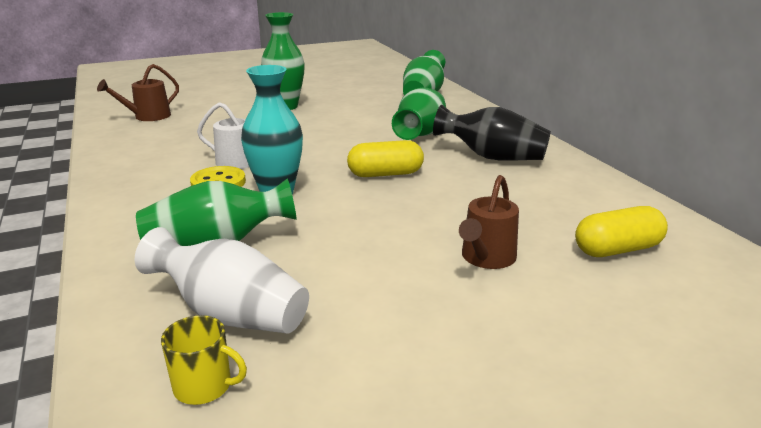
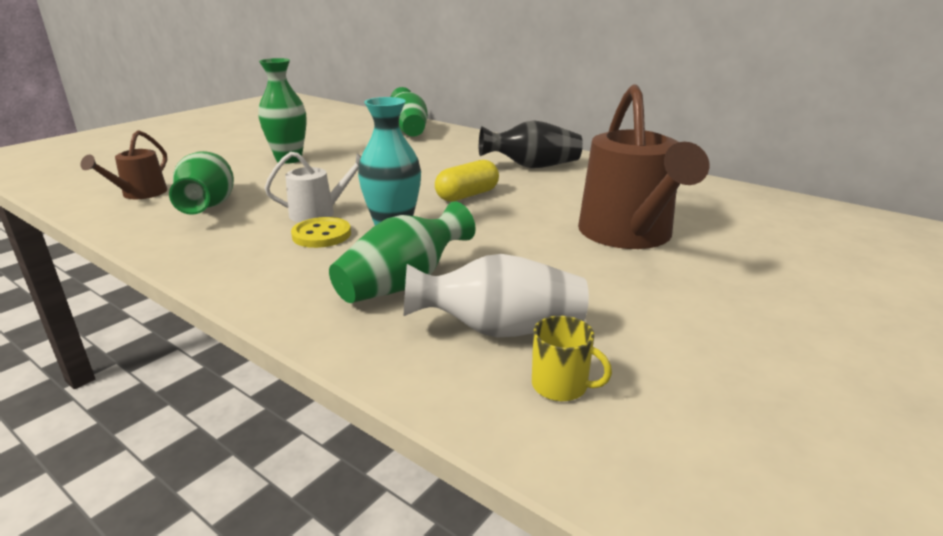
camera: 30 degrees left, 0 degrees up
yellow mug [161,315,247,405] -> yellow mug turned 45 degrees clockwise [532,316,612,401]
green vase [392,87,446,140] -> green vase moved to [169,151,234,215]
brown watering can [459,175,519,269] -> brown watering can [578,85,709,249], size x1.98
yellow capsule [575,206,668,257] -> none

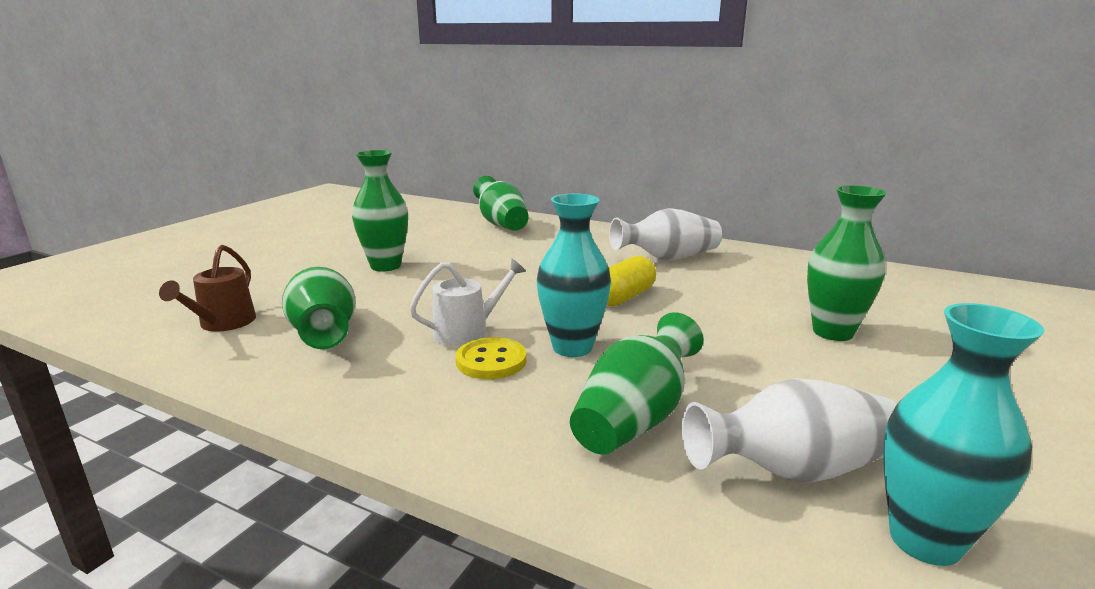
camera: 10 degrees left, 5 degrees down
black vase [479,121,583,168] -> white vase [609,208,722,260]
yellow mug [532,316,612,401] -> turquoise vase [883,303,1044,566]
brown watering can [578,85,709,249] -> green vase [807,185,887,341]

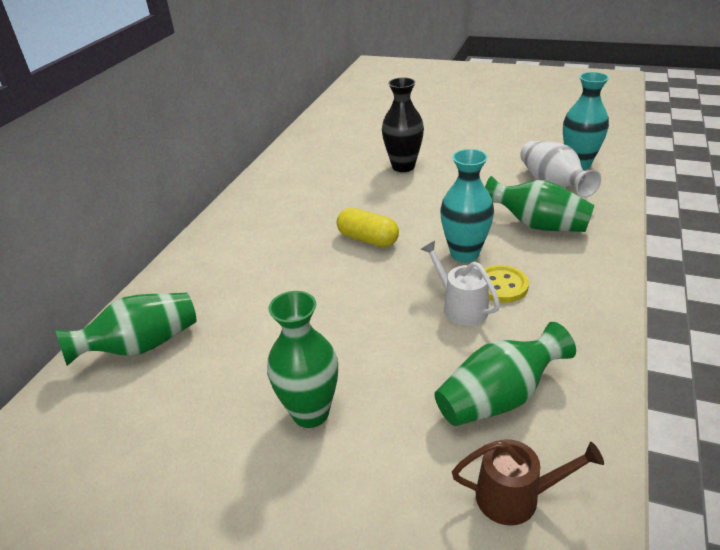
camera: 95 degrees left, 15 degrees up
white vase [609,208,722,260] -> none
green vase [807,185,887,341] -> black vase [382,78,424,172]

